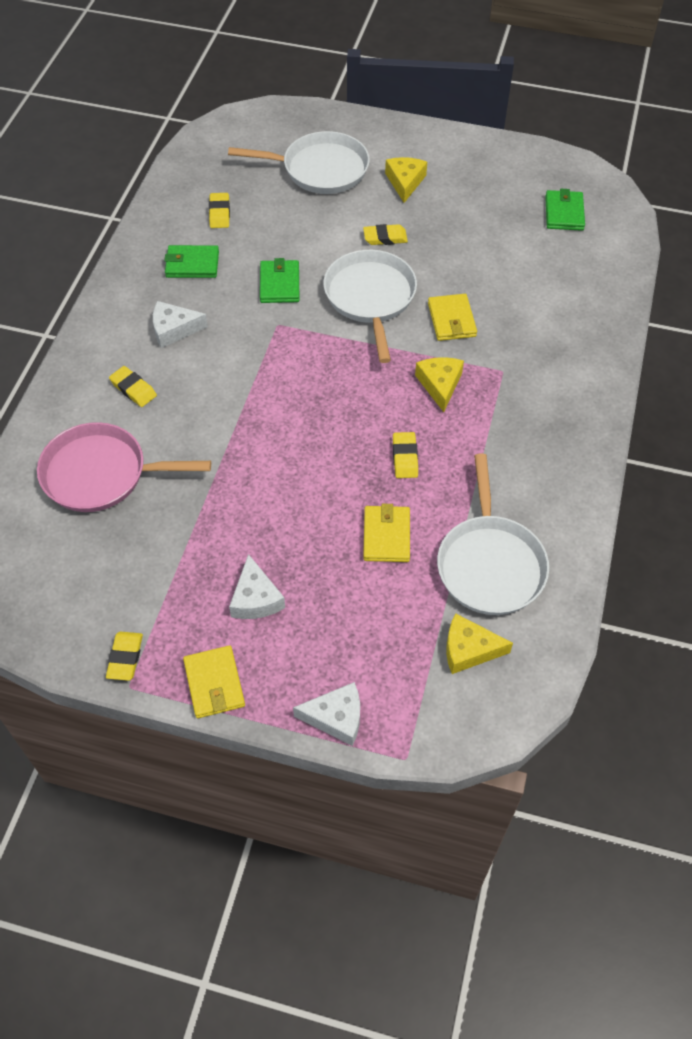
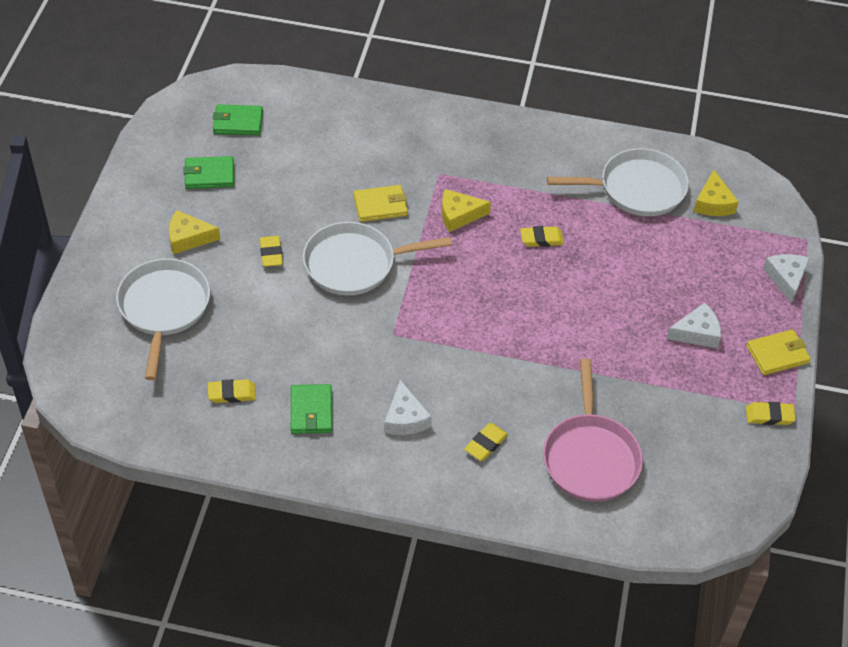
camera: 95 degrees left, 5 degrees down
green wallet [260,258,299,303] -> green wallet moved to [183,156,234,189]
yellow wallet [363,504,410,562] -> none

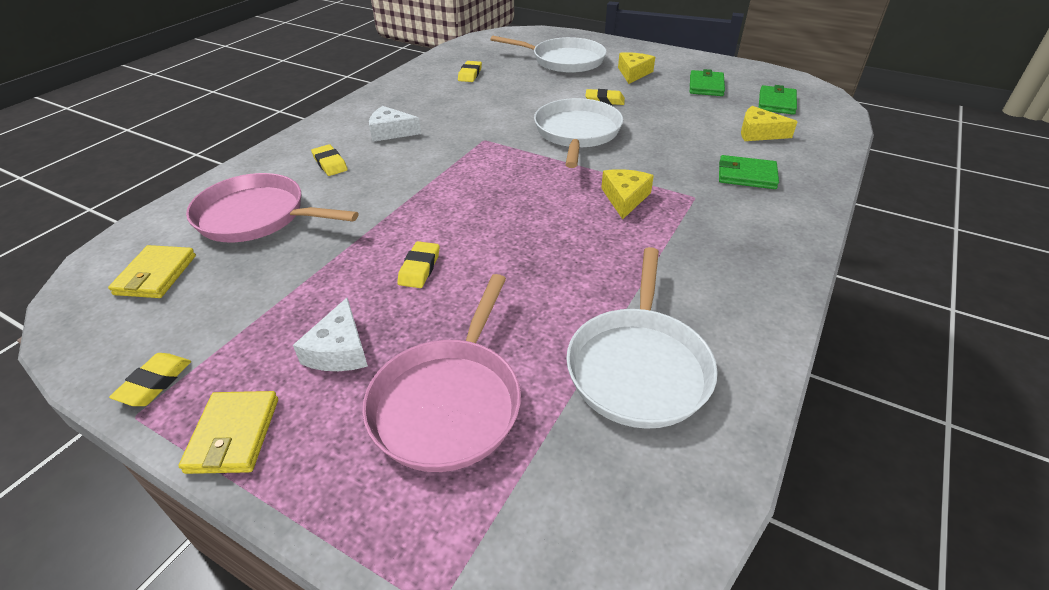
camera: 110 degrees right, 10 degrees down
green wallet [291,384,332,434] -> green wallet moved to [719,155,779,189]
yellow wallet [354,185,408,222] -> yellow wallet moved to [108,245,196,298]
yellow eraser [520,226,564,247] -> yellow eraser moved to [397,241,439,288]
yellow cheese [693,170,739,216] -> yellow cheese moved to [741,106,798,141]
white cheese [763,254,810,304] -> none
none -> pink pan [362,274,521,472]

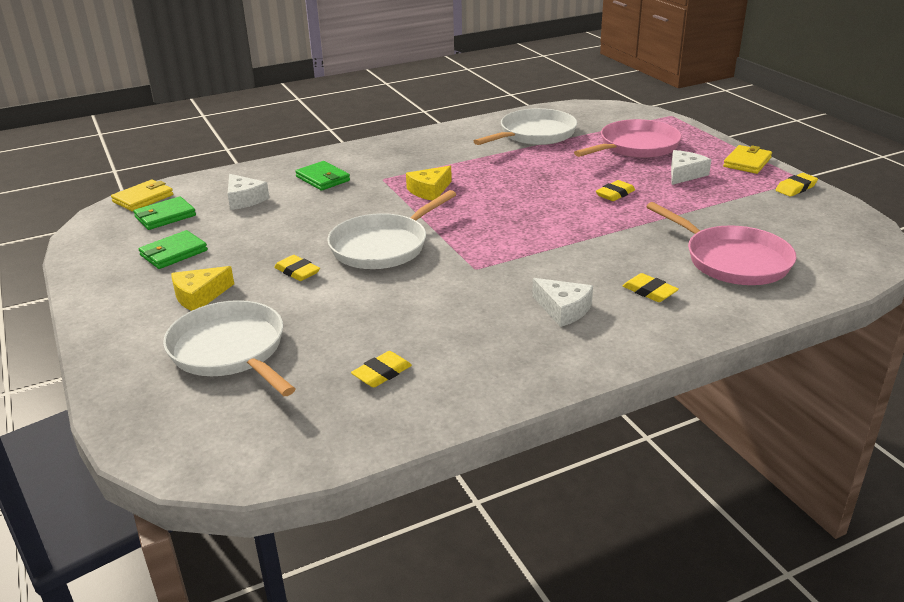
camera: 145 degrees left, 10 degrees down
yellow wallet [108,245,196,298] -> yellow wallet moved to [111,179,173,211]
yellow eraser [311,144,348,176] -> yellow eraser turned 45 degrees counterclockwise [622,273,679,302]
yellow cheese [741,106,798,141] -> white cheese [228,174,269,210]

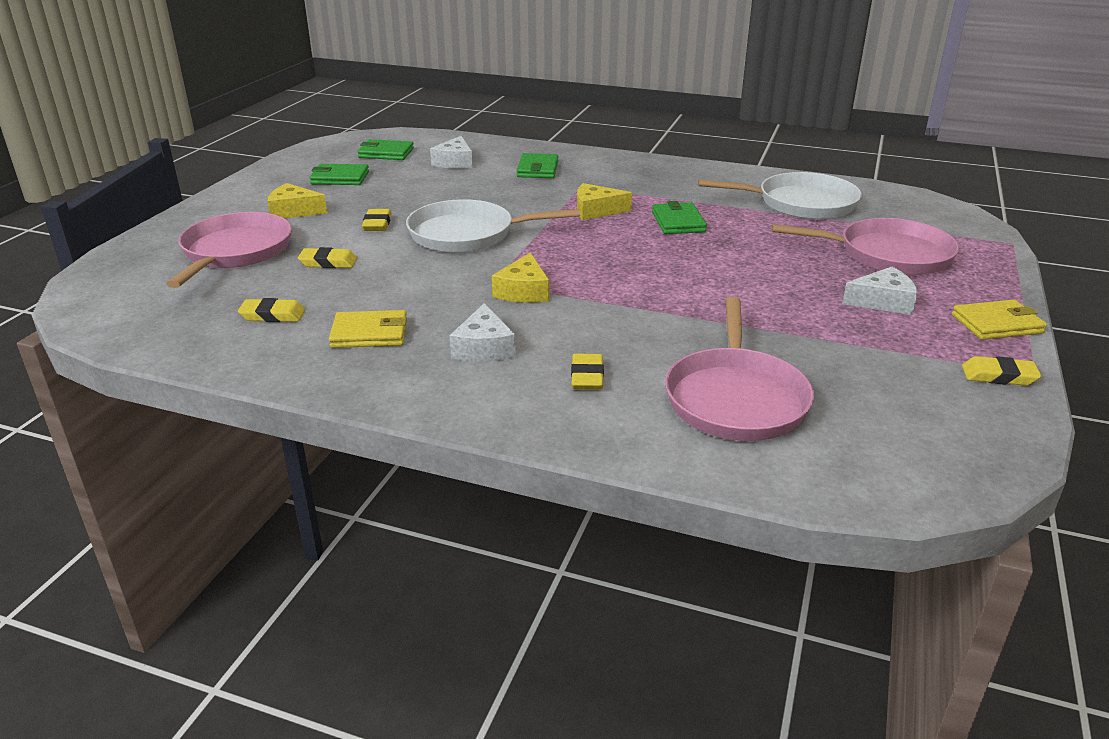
camera: 45 degrees right, 0 degrees up
yellow wallet [111,179,173,211] -> yellow wallet moved to [329,310,407,348]
white pan [163,300,295,396] -> pink pan [167,212,292,288]
yellow eraser [596,180,635,201] -> yellow eraser moved to [298,247,357,268]
none -> yellow cheese [492,252,549,303]
none -> green wallet [652,201,707,234]

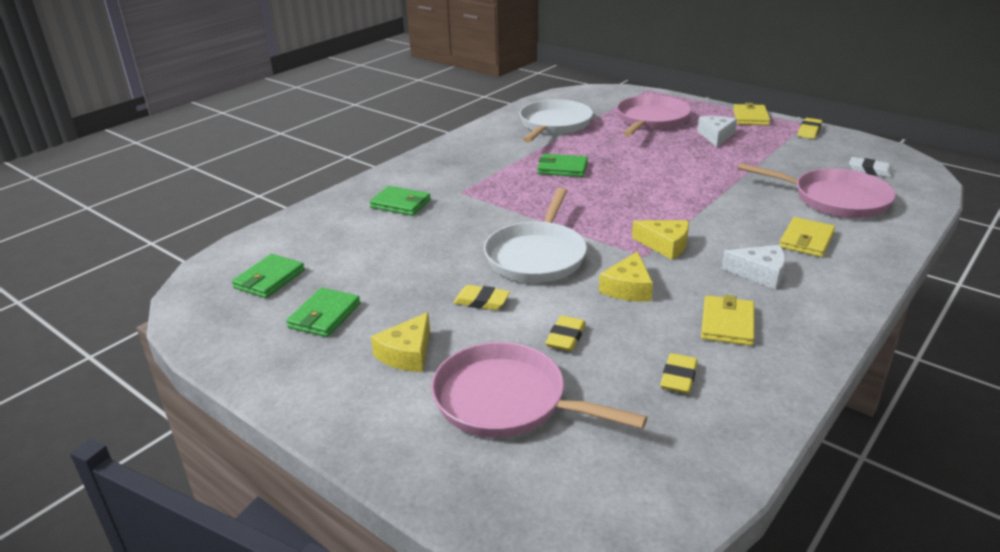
camera: 70 degrees left, 0 degrees up
white cheese [430,136,473,169] -> none
yellow eraser [571,353,604,390] -> yellow wallet [779,217,835,257]
yellow cheese [577,183,632,220] -> yellow cheese moved to [599,251,653,302]
none -> white eraser [849,157,894,178]

